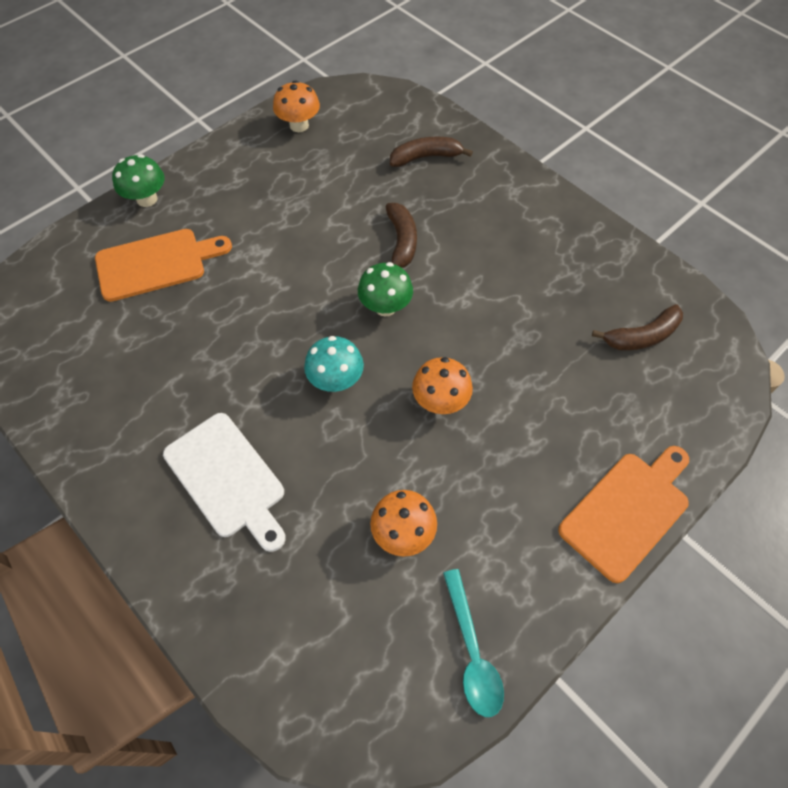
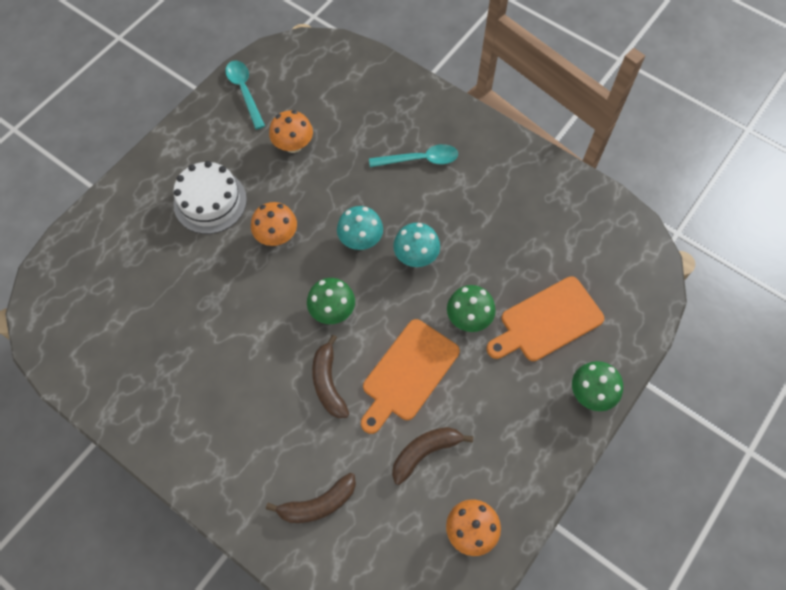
camera: 170 degrees right, 5 degrees up
white cutting board [163,413,286,552] -> turquoise spoon [369,144,458,167]
orange cutting board [558,446,689,583] -> orange cutting board moved to [361,319,460,434]
brown banana [592,304,683,350] -> brown banana moved to [392,427,473,485]
none -> white cake [173,161,247,234]
none -> turquoise mushroom [393,223,440,267]
none -> green mushroom [447,285,496,332]

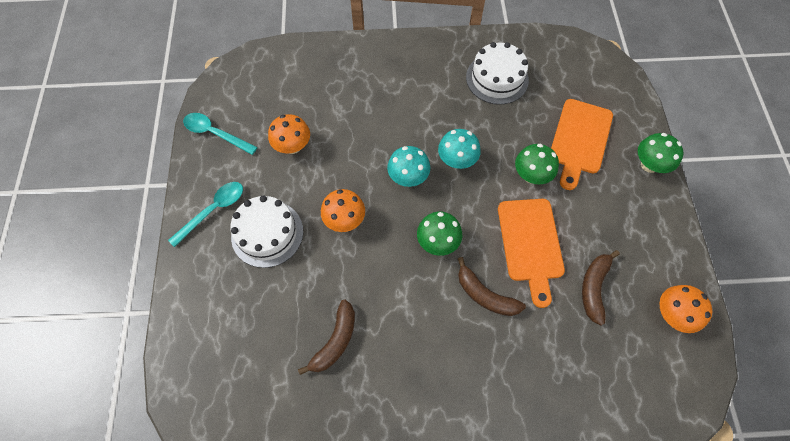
camera: 40 degrees left, 0 degrees up
brown banana [266,473,356,523] -> brown banana moved to [298,299,355,375]
turquoise spoon [369,144,458,167] -> turquoise spoon moved to [168,182,243,247]
none -> white cake [466,42,529,105]

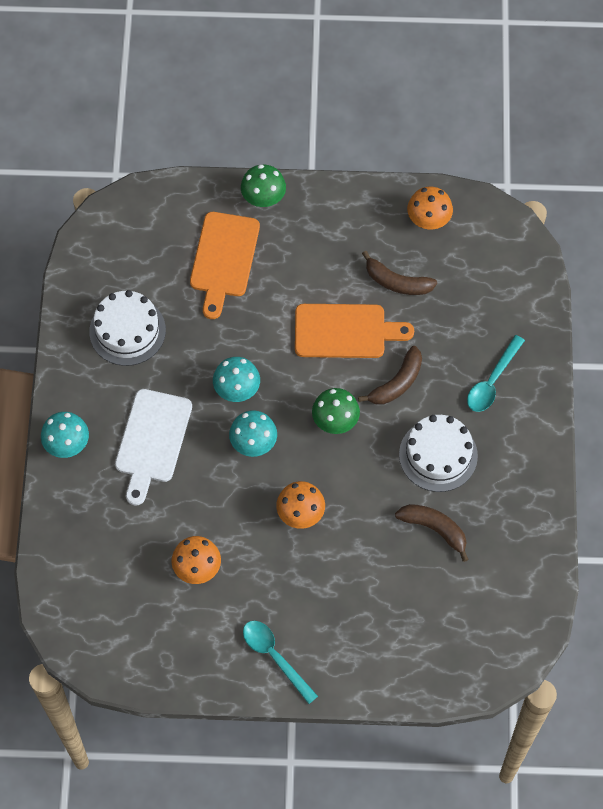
camera: 85 degrees left, 0 degrees up
turquoise spoon [183,113,258,155] -> turquoise spoon moved to [467,335,525,412]
white cake [230,195,303,268] -> white cake moved to [399,415,478,492]
green mushroom [515,144,559,184] -> none
orange cutting board [551,99,613,190] -> orange cutting board turned 75 degrees clockwise [190,212,260,319]
none -> turquoise mushroom [41,412,89,458]
none -> white cutting board [115,389,192,505]

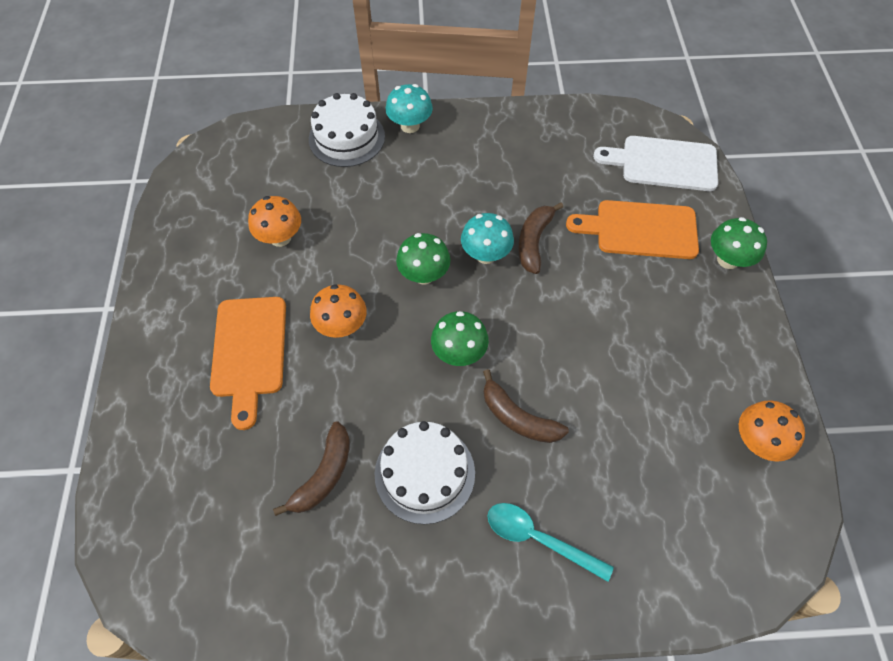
camera: 85 degrees right, 5 degrees down
white cake [89,290,166,366] -> white cake moved to [309,93,385,167]
white cutting board [115,389,192,505] -> white cutting board moved to [593,136,718,191]
turquoise mushroom [229,410,277,457] -> green mushroom [396,233,451,285]
turquoise spoon [243,621,318,704] -> none
orange cutting board [295,304,414,358] -> orange cutting board moved to [210,297,286,430]
brown banana [362,251,437,295] -> brown banana moved to [518,202,563,274]

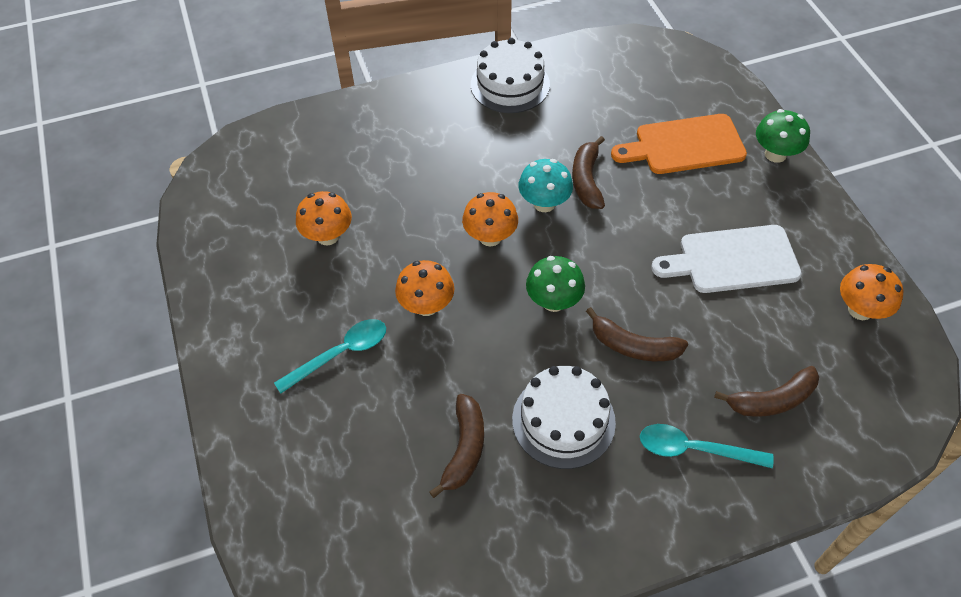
camera: 15 degrees left, 5 degrees down
orange cutting board [210,297,286,430] -> turquoise spoon [274,319,386,393]
white cake [309,93,385,167] -> white cake moved to [471,38,550,113]
turquoise mushroom [386,84,433,133] -> none
green mushroom [396,233,451,285] -> orange mushroom [462,192,518,246]
white cutting board [593,136,718,191] -> white cutting board moved to [651,225,802,293]
none -> brown banana [714,366,819,417]

